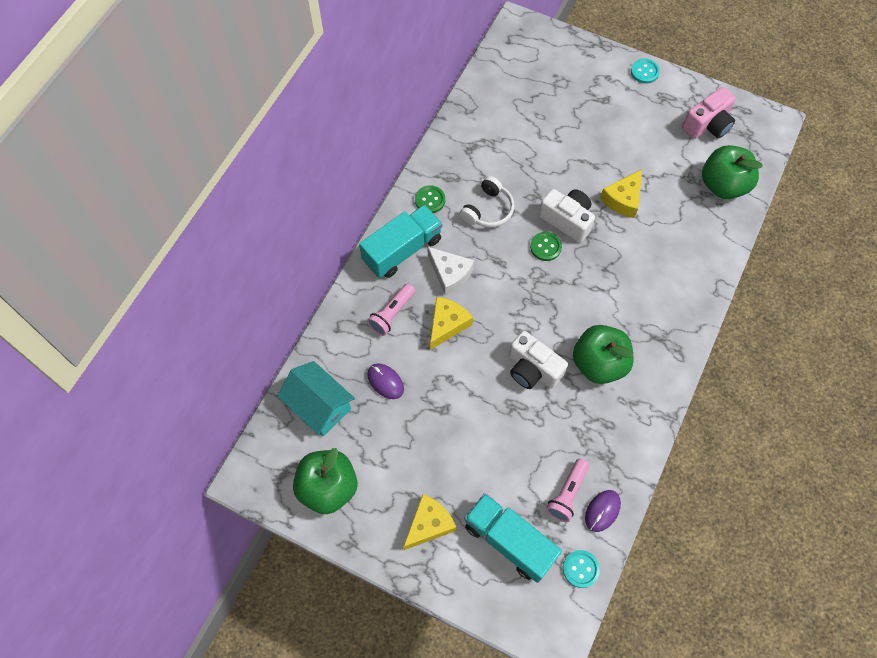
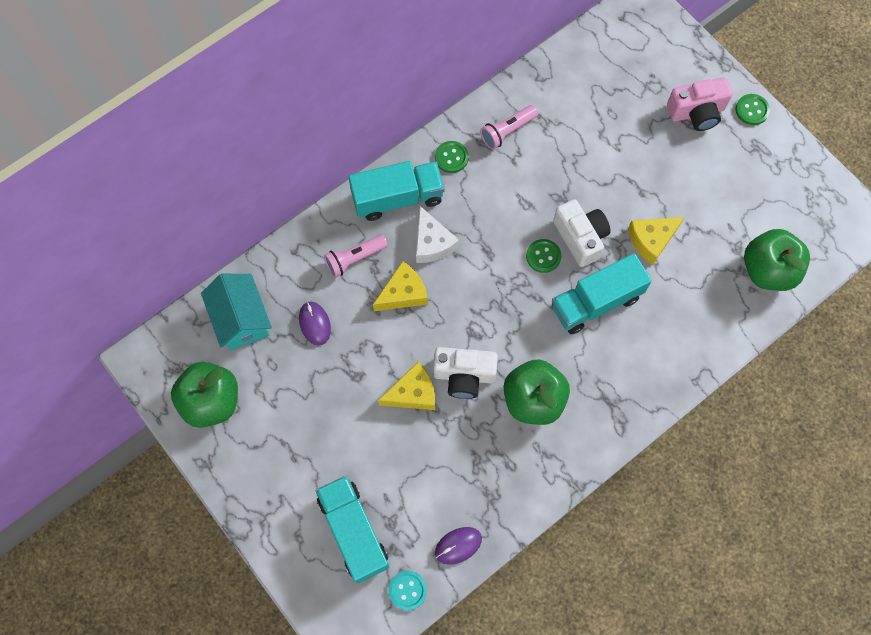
camera: 25 degrees right, 5 degrees up
yellow cheese [403,494,456,550] -> yellow cheese moved to [378,361,435,410]
white headphones [460,176,514,228] -> none
white camera [509,331,568,389] -> white camera turned 60 degrees counterclockwise [433,347,498,399]
pink flashlight [546,458,589,522] -> pink flashlight moved to [480,105,538,150]
turquoise button [631,59,660,84] -> green button [736,94,770,125]
pink camera [682,87,736,139] -> pink camera moved to [667,77,732,131]
none -> turquoise truck [552,253,652,334]

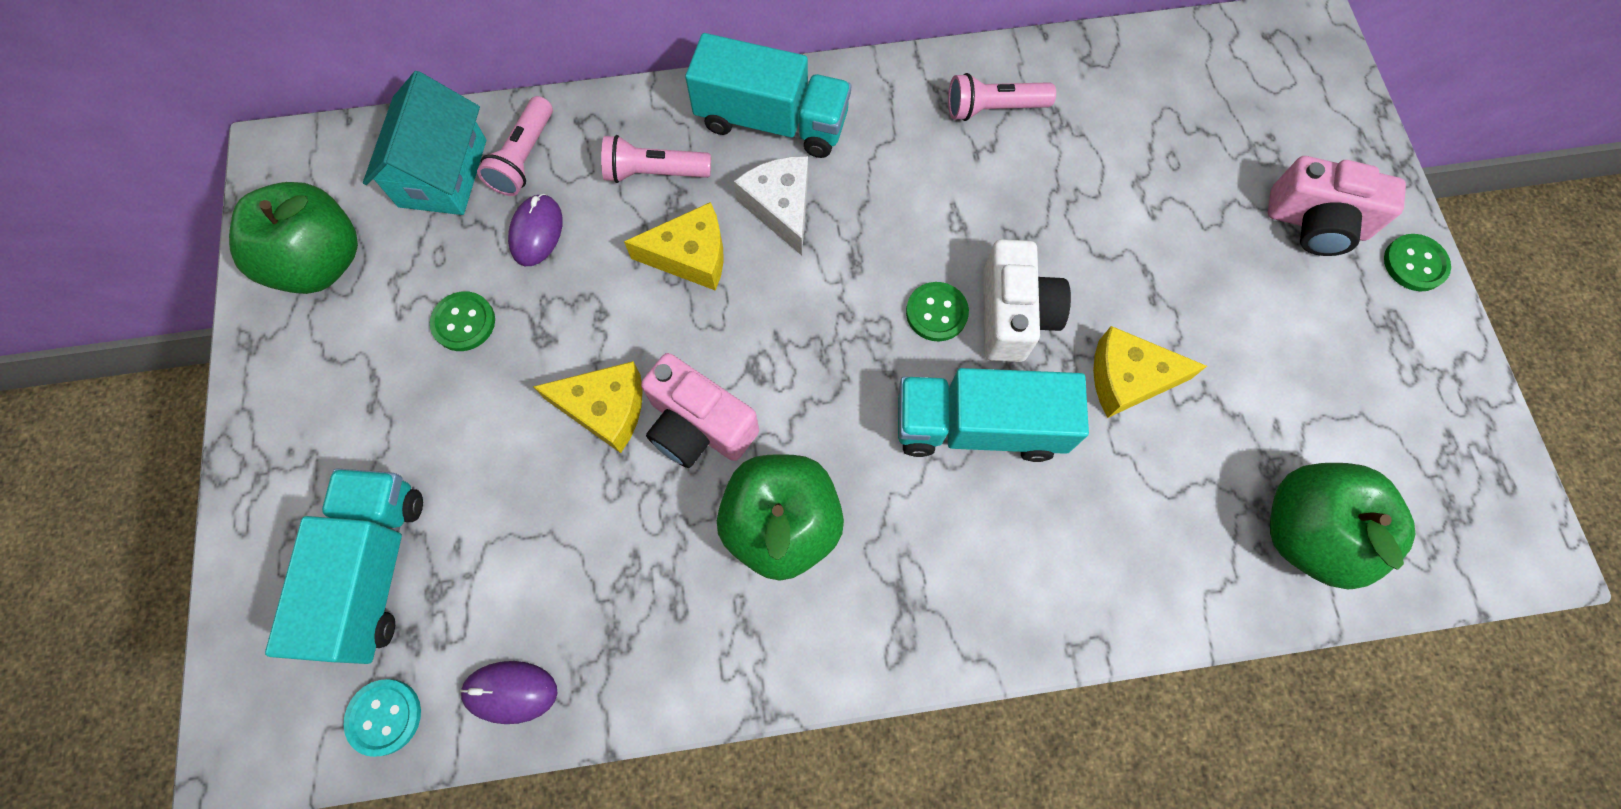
camera: 30 degrees right, 0 degrees up
white cheese [416,206,459,263] -> white cheese turned 150 degrees clockwise [734,156,808,255]
white camera [433,347,498,399] -> pink camera [641,353,759,468]
green button [435,141,469,173] -> green button moved to [430,291,495,351]
none -> pink flashlight [477,96,553,196]

